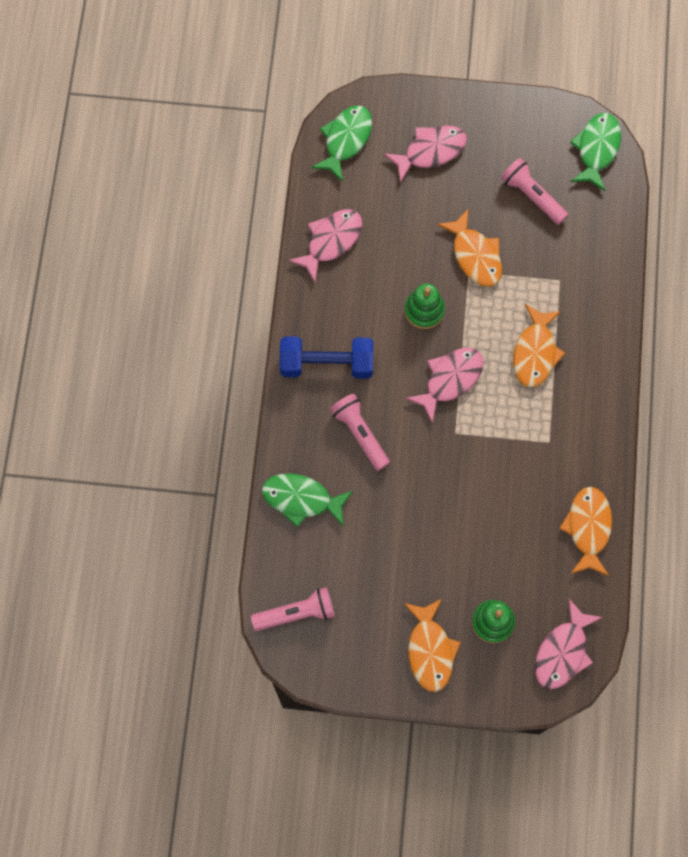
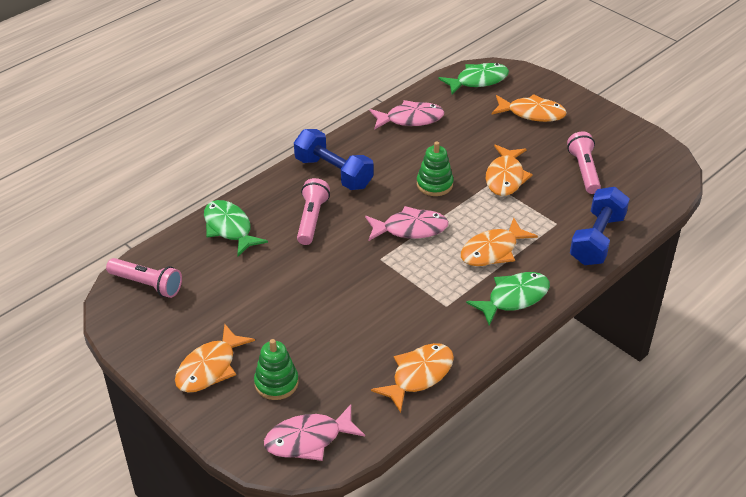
camera: 40 degrees right, 30 degrees down
pink fish [384,126,467,183] -> orange fish [491,94,567,122]
green fish [570,113,621,191] -> green fish moved to [466,272,550,326]
none -> blue dumbbell [570,187,630,265]

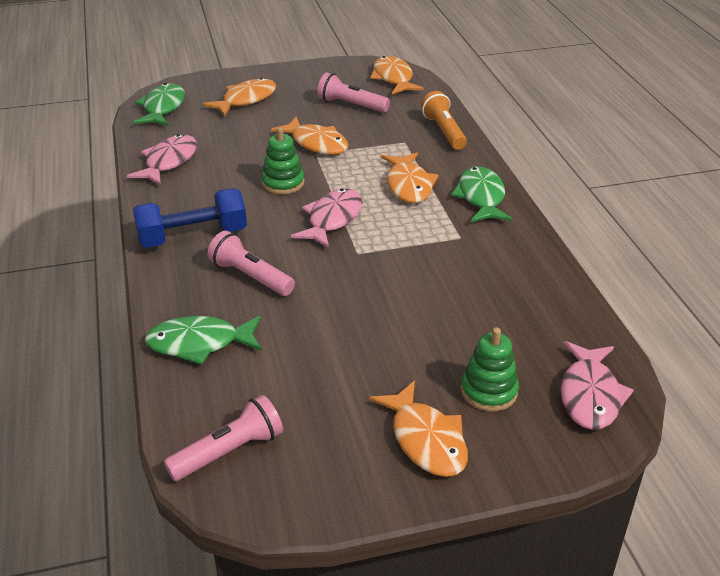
camera: 60 degrees left, 5 degrees down
orange fish [371,343,454,413] -> orange fish moved to [370,56,424,94]
blue dumbbell [570,187,630,265] -> orange flashlight [421,91,467,150]

